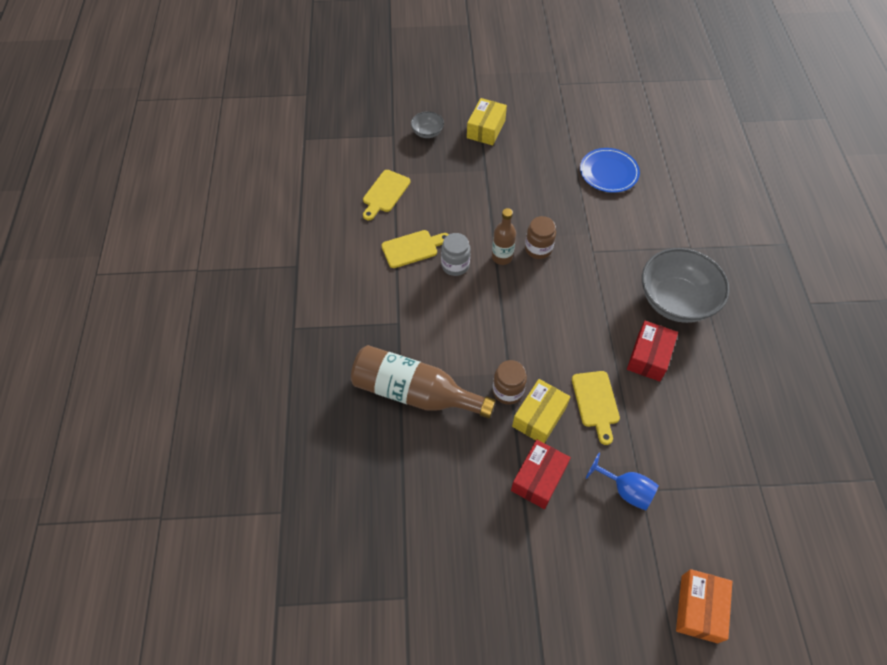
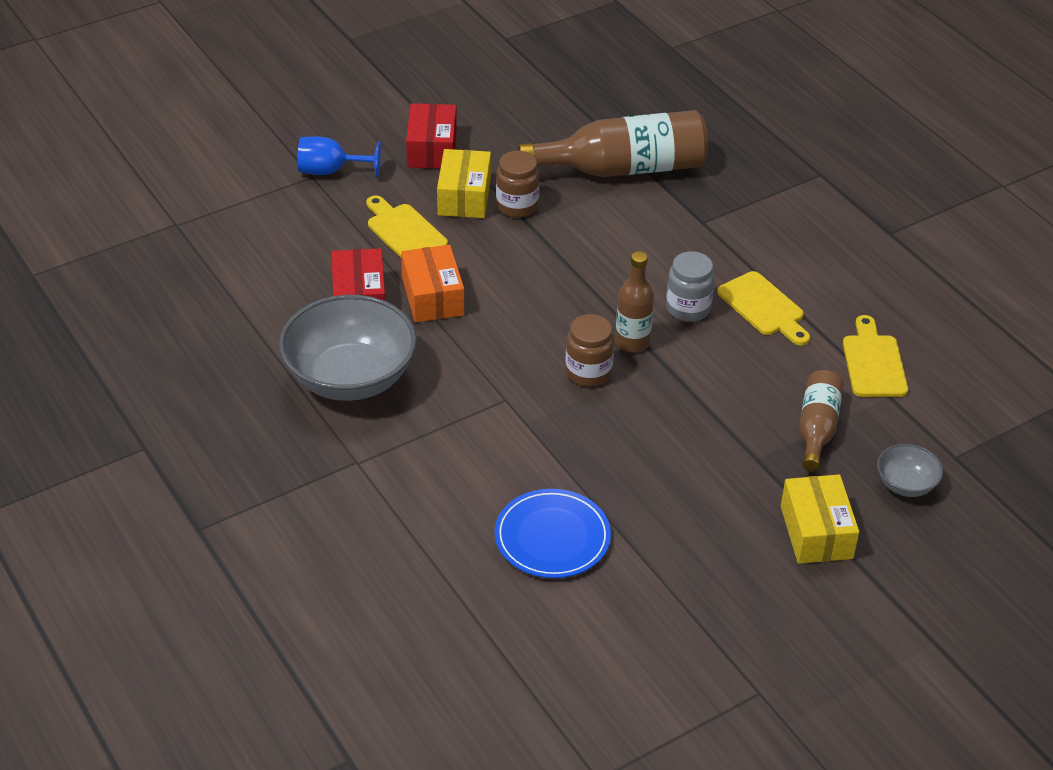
camera: 150 degrees right, 15 degrees down
yellow cutting board [382,230,449,268] -> yellow cutting board turned 75 degrees counterclockwise [717,271,810,345]
orange box [676,569,732,644] -> orange box moved to [401,245,464,322]
none -> brown bottle [799,370,844,471]

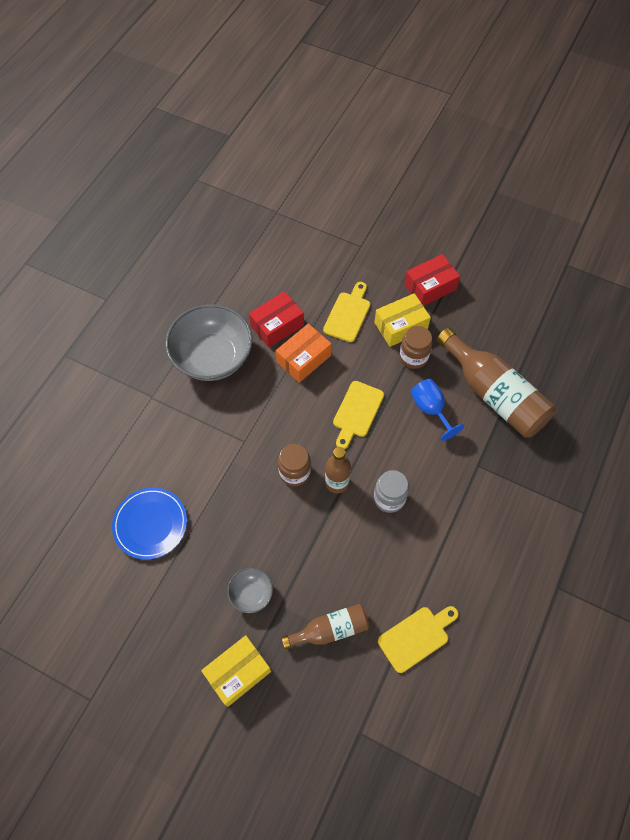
camera: 60 degrees right, 20 degrees up
blue goblet [298,136,381,177] -> blue goblet moved to [411,379,464,441]
yellow cutting board [717,271,810,345] -> yellow cutting board moved to [333,381,384,449]
grey bowl [877,444,943,497] -> grey bowl moved to [227,568,273,613]

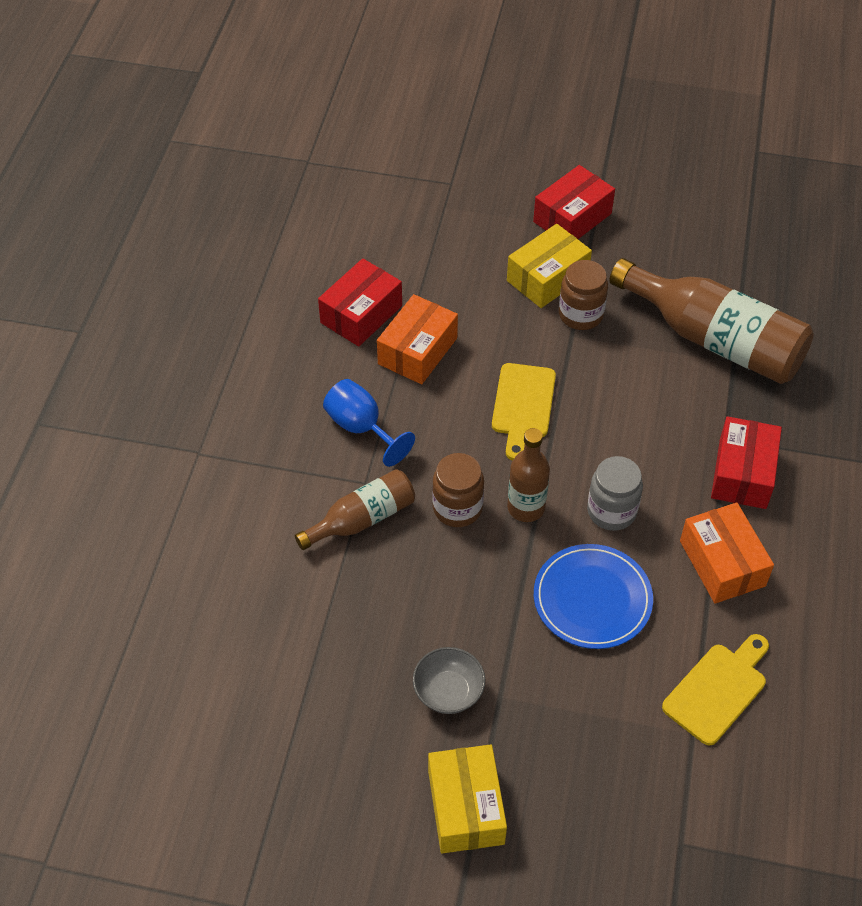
camera: 15 degrees left, 10 degrees down
blue plate [112,488,187,560] -> blue plate moved to [534,544,653,649]
grey bowl [165,304,253,381] -> none
yellow box [201,635,271,707] -> yellow box turned 45 degrees counterclockwise [428,744,507,854]
brown bottle [281,604,369,649] -> brown bottle moved to [295,469,415,550]
yellow cutting board [323,282,370,342] -> none
blue goblet [411,379,464,441] -> blue goblet moved to [323,379,415,467]
none -> orange box [680,503,774,604]
none -> red box [711,416,782,509]

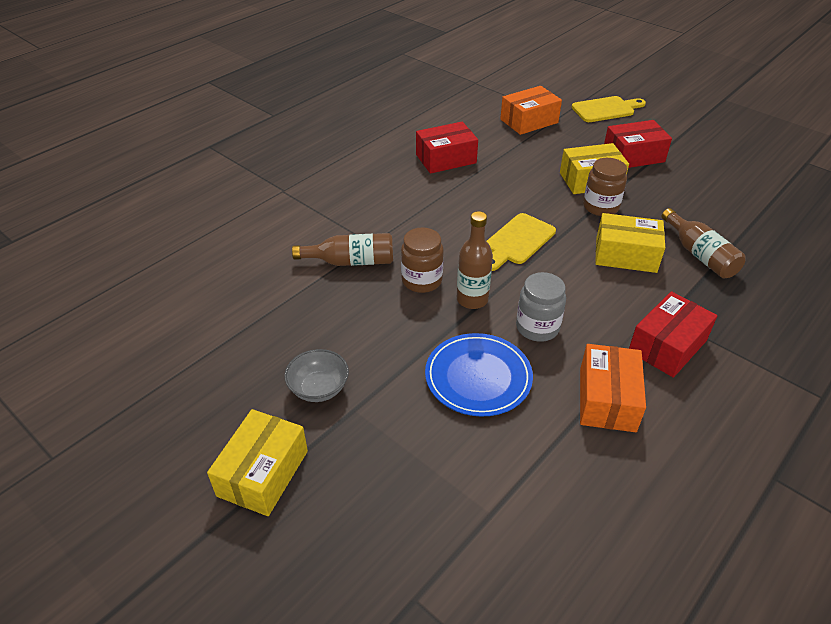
camera: 30 degrees right, 10 degrees down
blue goblet [323,379,415,467] -> none
orange box [377,294,458,384] -> orange box moved to [500,86,562,135]
brown bottle [609,258,814,384] -> brown bottle [661,208,746,279], size x0.55
yellow cutting board [662,634,769,745] -> yellow cutting board moved to [571,96,646,122]
none -> yellow box [595,213,665,273]

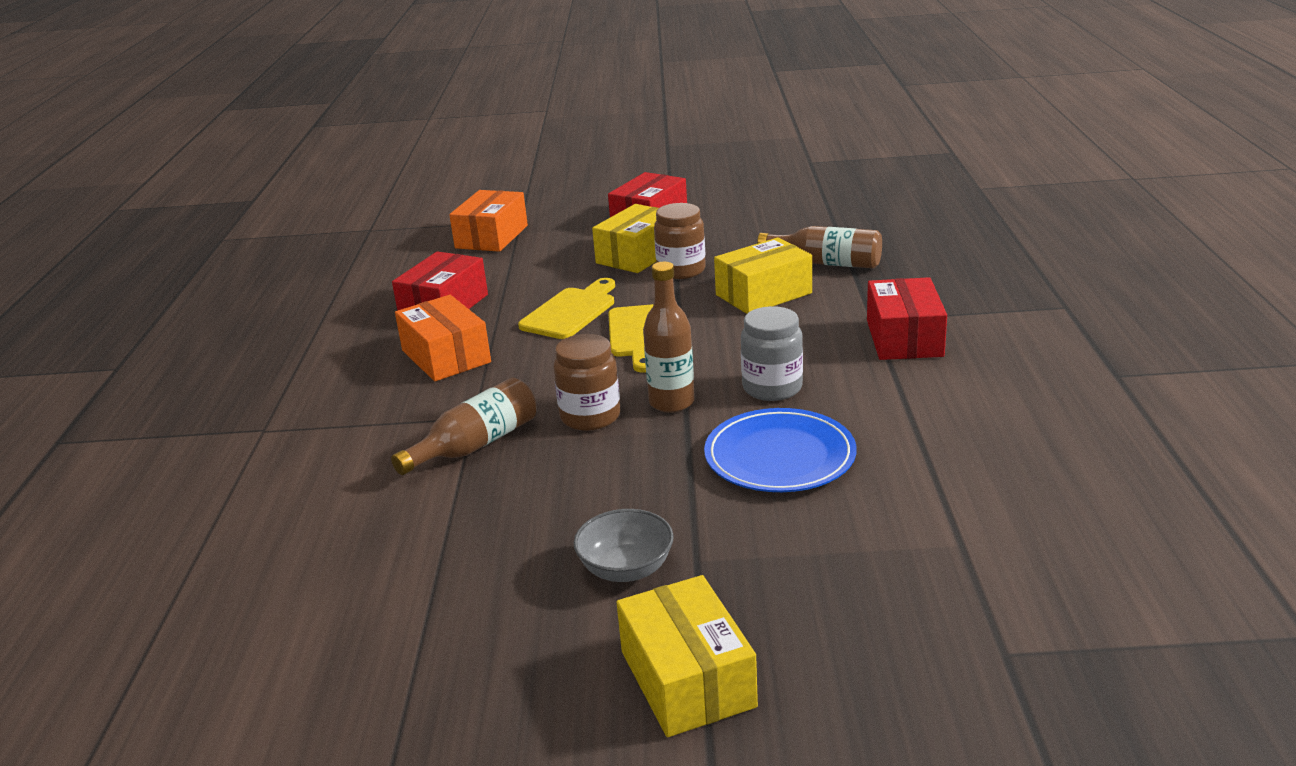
camera: 40 degrees left, 15 degrees down
yellow cutting board [571,96,646,122] -> yellow cutting board moved to [518,278,615,339]
orange box [580,344,646,432] -> orange box moved to [395,295,491,381]

